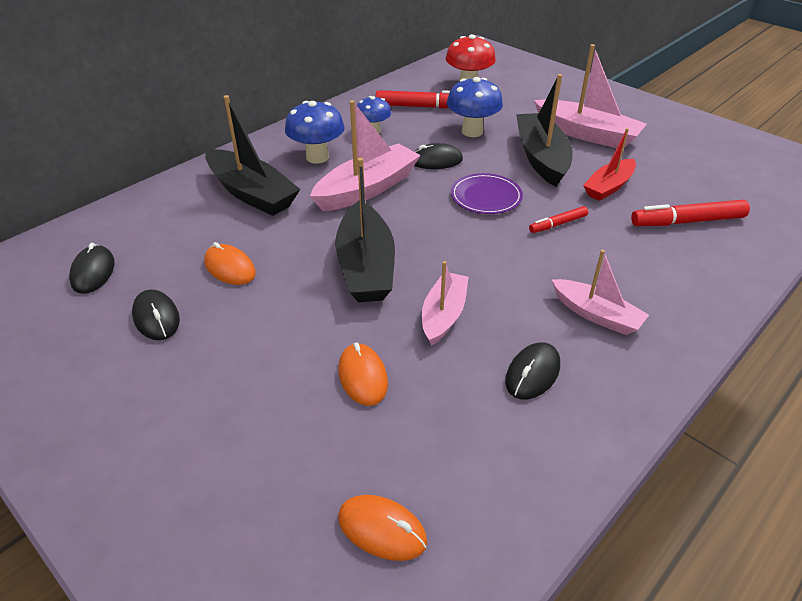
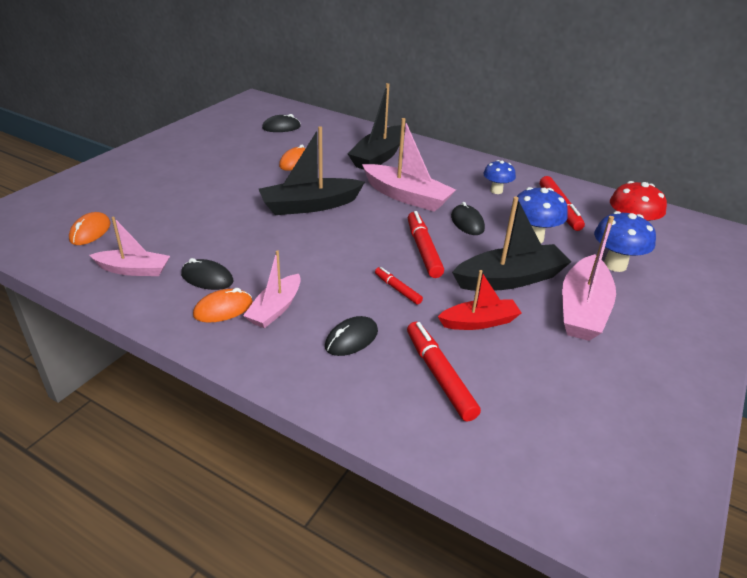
camera: 75 degrees right, 5 degrees down
black mouse [132,290,180,340] -> black mouse moved to [325,316,378,356]
blue mushroom [285,101,345,164] -> blue mushroom moved to [594,211,656,272]
orange mouse [338,343,388,406] -> orange mouse moved to [193,288,253,323]
pink boat [422,261,469,346] -> pink boat moved to [89,217,170,276]
purple plate [451,173,523,214] -> red marker [408,211,444,278]
red boat [583,128,636,201] -> red boat turned 135 degrees clockwise [438,270,522,330]

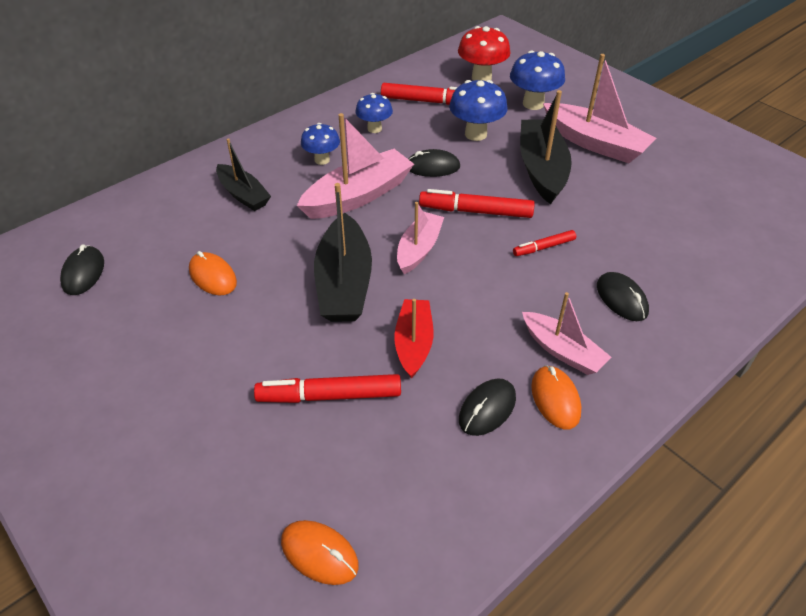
camera: 70 degrees left, 10 degrees up
pink boat [89,217,170,276] -> pink boat moved to [397,202,444,274]
black boat [348,83,405,170] -> black boat [216,138,271,211], size x0.63
red marker [407,322,481,422] -> red marker moved to [254,374,401,403]
red boat [438,270,522,330] -> red boat moved to [394,299,433,378]
none -> blue mushroom [301,123,340,165]

